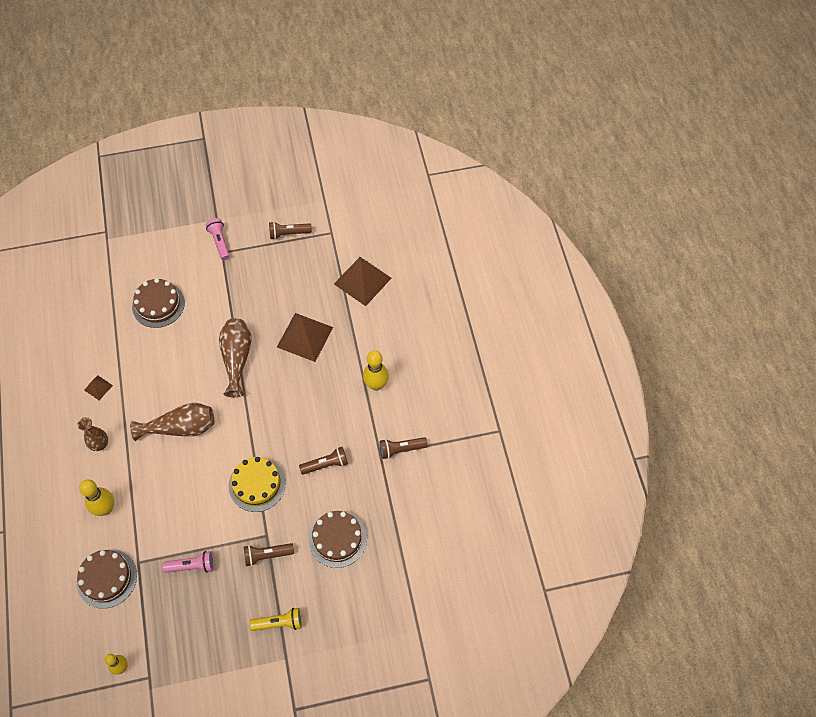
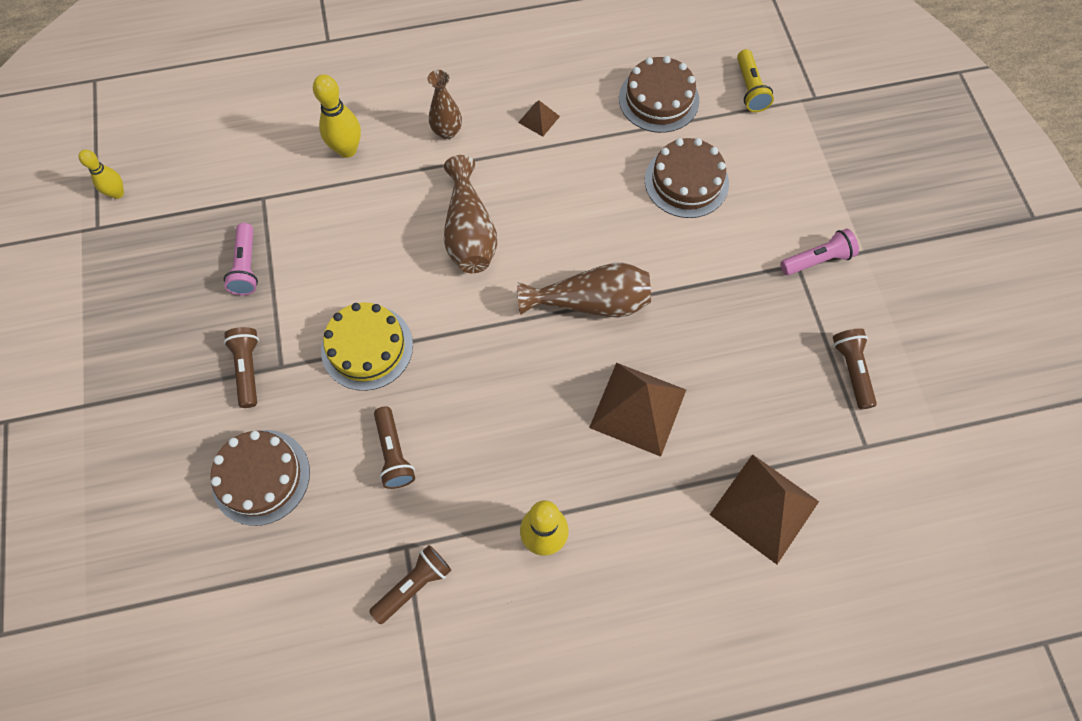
camera: 90 degrees right, 5 degrees up
brown cake [77,549,137,609] -> brown cake moved to [619,56,700,133]
yellow flashlight [249,608,302,631] -> yellow flashlight moved to [737,49,774,112]
brown flashlight [380,437,428,459] -> brown flashlight turned 60 degrees clockwise [369,545,451,624]

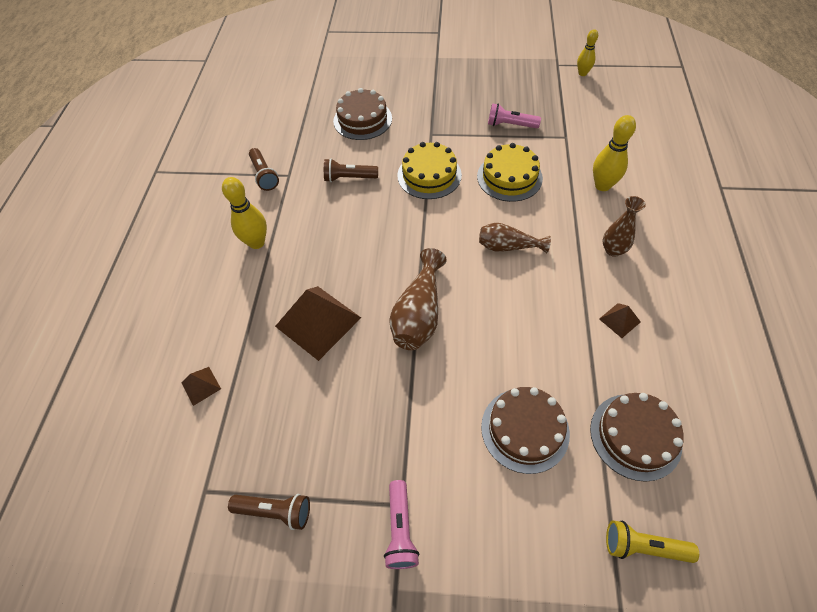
camera: 110 degrees right, 10 degrees down
brown flashlight [224,327,259,408] -> none
brown vase [444,155,497,273] -> brown vase [479,223,551,253], size x0.67
brown pyramid [710,454,819,564] -> brown pyramid [182,367,221,406], size x0.46
none -> yellow cake [477,143,543,202]

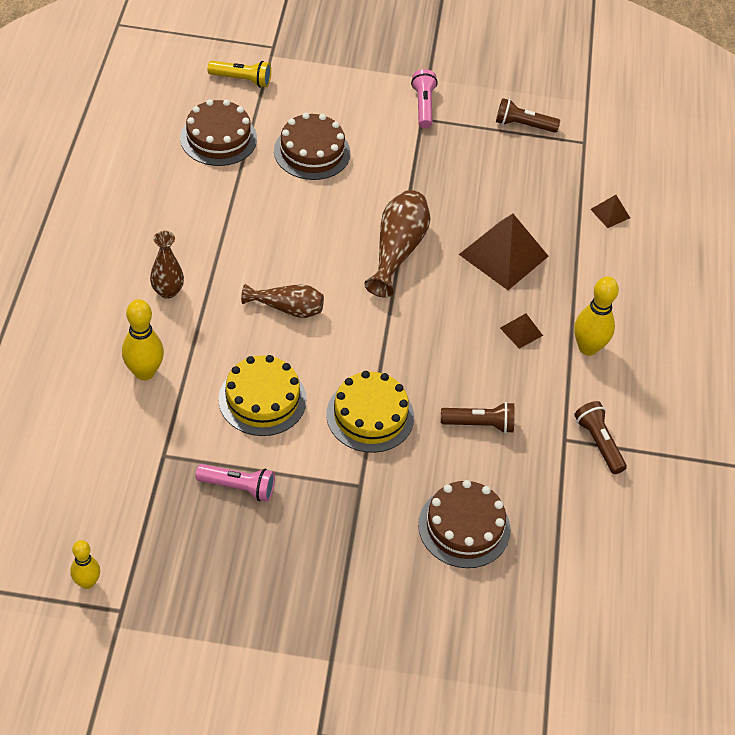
camera: 175 degrees right, 5 degrees down
brown pyramid [599,303,641,338] -> brown pyramid moved to [500,313,543,349]

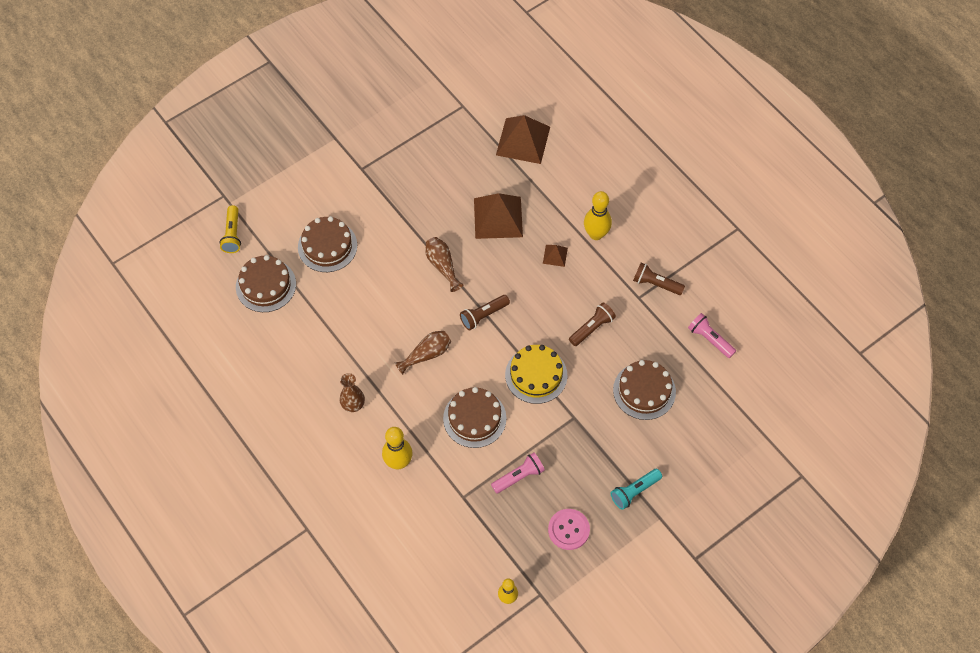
camera: 40 degrees left, 10 degrees up
yellow flashlight [208,61,271,88] -> yellow flashlight turned 120 degrees clockwise [219,205,241,253]
yellow cake [218,355,307,436] -> brown cake [443,387,506,448]
brown vase [364,190,430,298] -> brown vase [425,237,464,292], size x0.67
pink flashlight [411,69,438,128] -> pink flashlight moved to [688,313,736,358]
brown flashlight [496,98,560,133] -> brown flashlight moved to [460,295,510,330]
brown pyramid [590,195,630,228] -> brown pyramid [496,115,550,164], size x2.16
none -> pink button [548,509,590,550]
none -> turquoise flashlight [611,469,662,510]

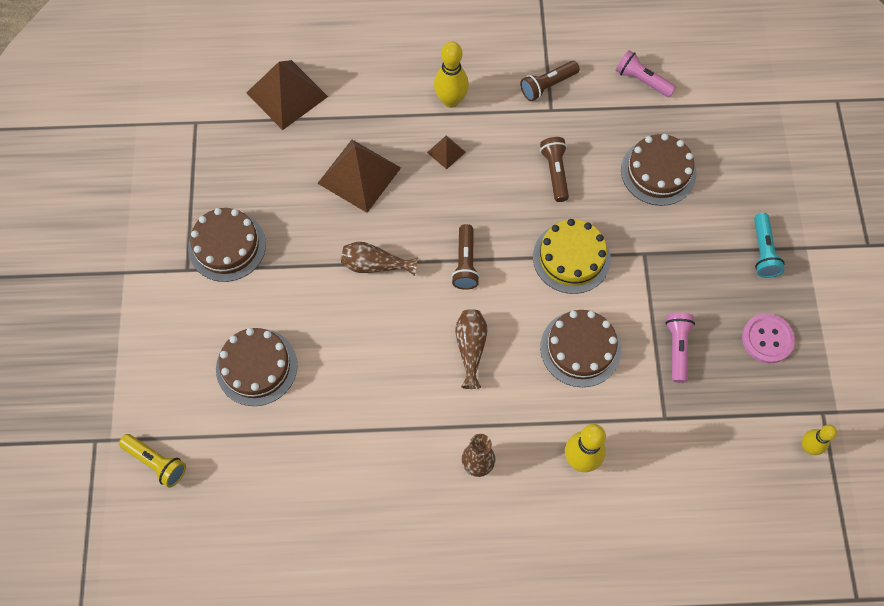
camera: 55 degrees left, 5 degrees up
brown cake [236,255,296,312] -> brown cake moved to [188,208,266,282]
pink flashlight [688,313,736,358] -> pink flashlight turned 45 degrees clockwise [615,50,676,98]

